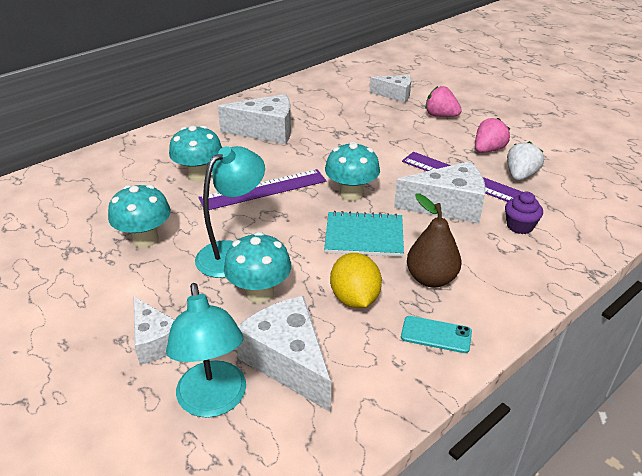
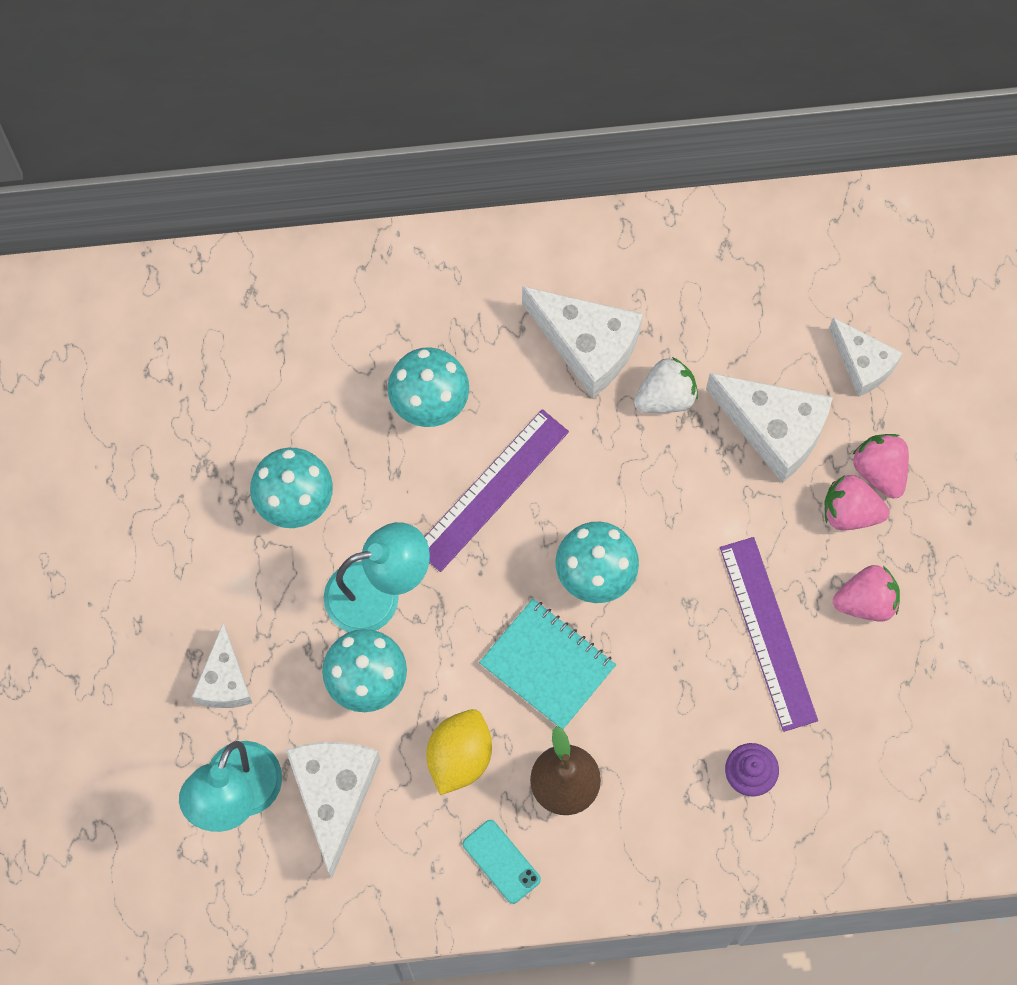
camera: 35 degrees right, 35 degrees up
purple ruler [198,169,326,210] -> purple ruler turned 60 degrees counterclockwise [425,409,569,572]
white cheese [394,161,486,224] -> white cheese moved to [706,373,833,483]
white strawberry [507,141,544,181] -> white strawberry moved to [634,357,698,413]
none -> pink strawberry [824,475,889,530]

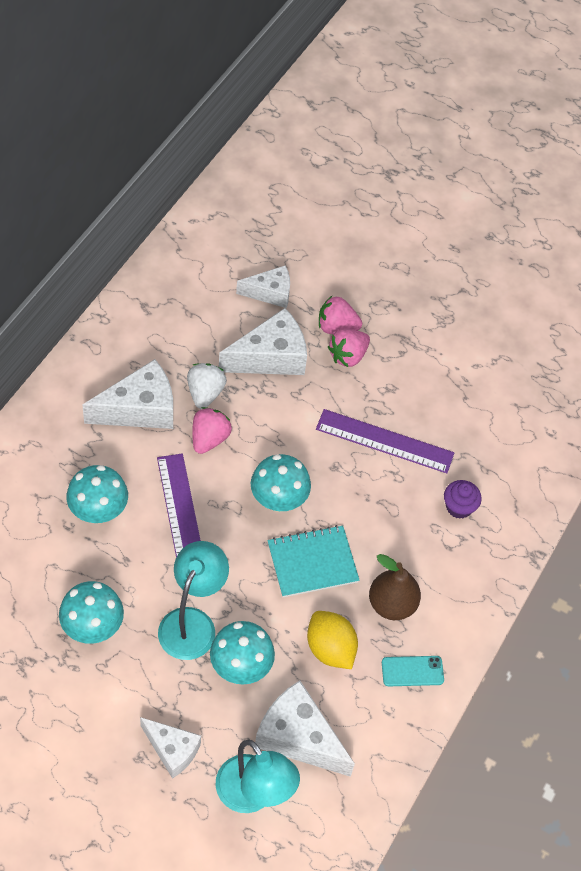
camera: 60 degrees left, 15 degrees down
pink strawberry [833,565,900,621] -> pink strawberry moved to [192,407,232,454]

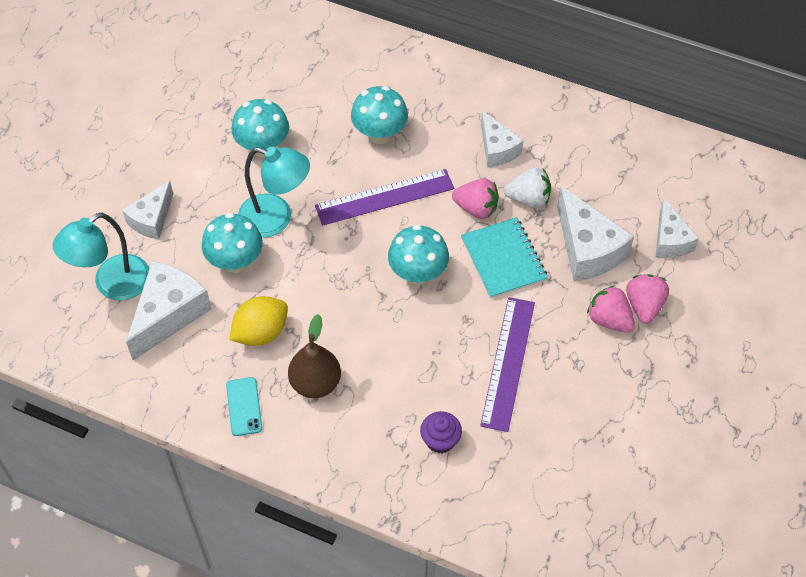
camera: 90 degrees right, 0 degrees up
white cheese [82,359,173,429] -> white cheese [481,111,523,168], size x0.63
turquoise notebook [267,525,359,597] -> turquoise notebook moved to [461,217,548,299]

